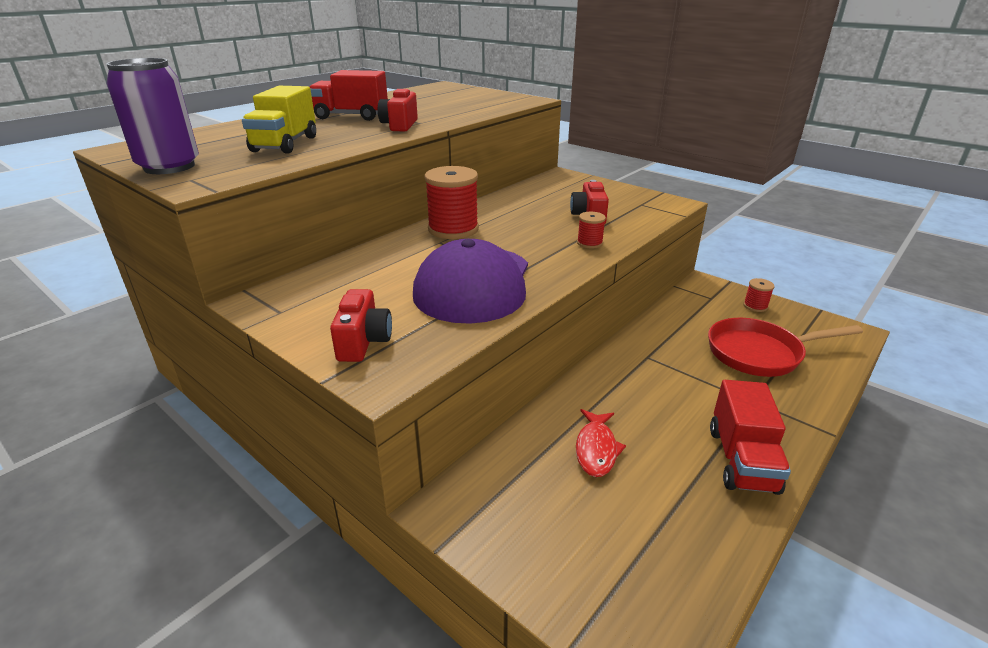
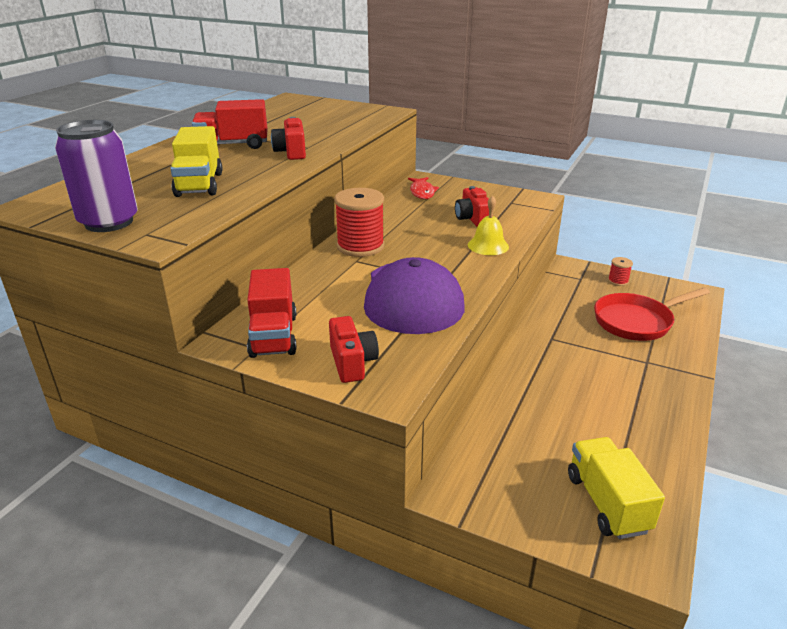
camera: 15 degrees left, 0 degrees up
red fish [576,409,626,477] -> red fish moved to [408,177,439,199]
red spool [577,212,606,248] -> yellow bell [468,196,509,255]
red truck [710,380,791,495] -> red truck moved to [247,268,297,358]
none -> yellow truck [568,437,665,539]

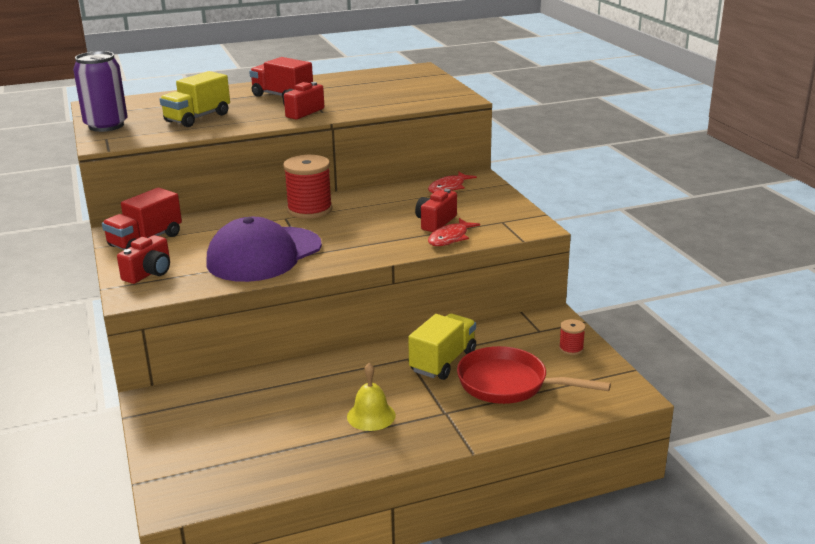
camera: 45 degrees right, 5 degrees down
yellow bell [468,196,509,255] -> yellow bell moved to [347,363,396,431]
yellow truck [568,437,665,539] -> yellow truck moved to [408,313,476,380]
none -> red fish [428,218,480,246]

